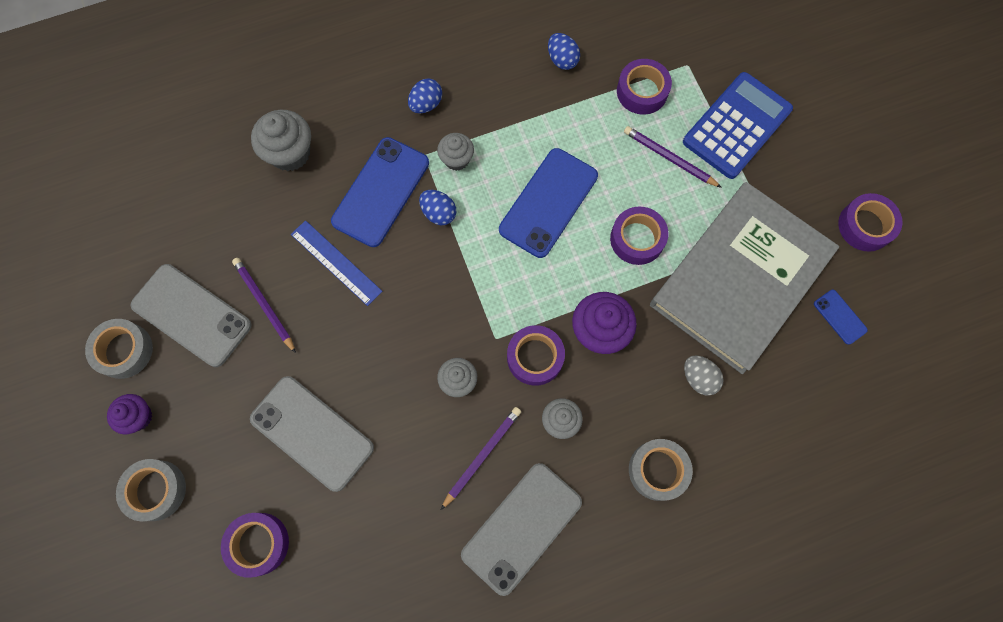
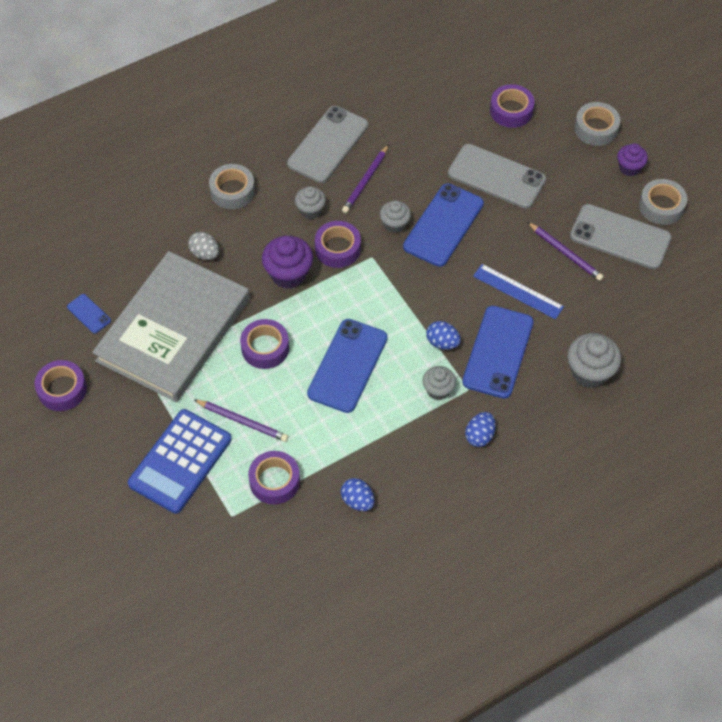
camera: 170 degrees right, 15 degrees down
none -> blue phone [403,183,484,267]

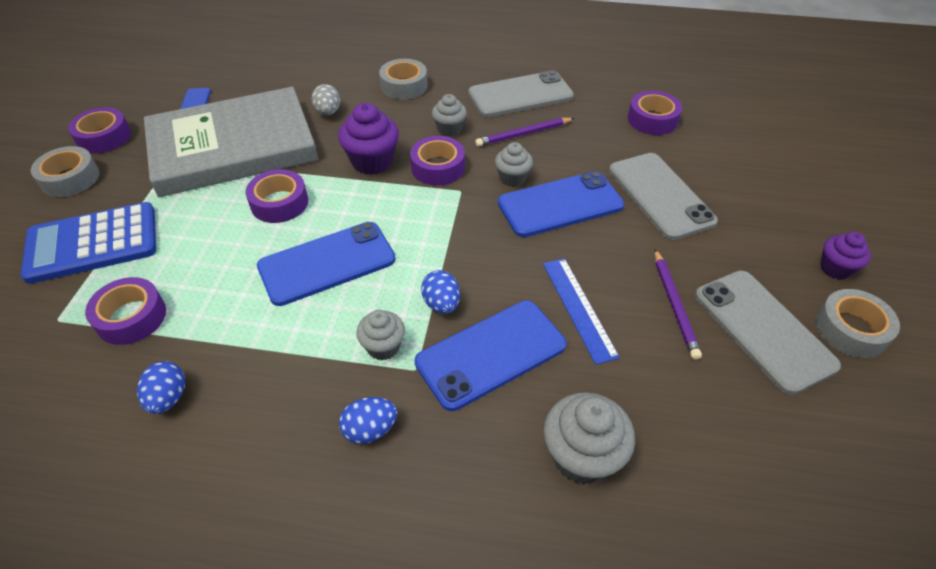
camera: 40 degrees right, 10 degrees down
purple pencil [194,399,288,442] -> none
purple tape [490,84,535,128] -> purple tape moved to [628,91,682,135]
grey tape [575,102,620,146] -> grey tape moved to [31,146,100,197]

